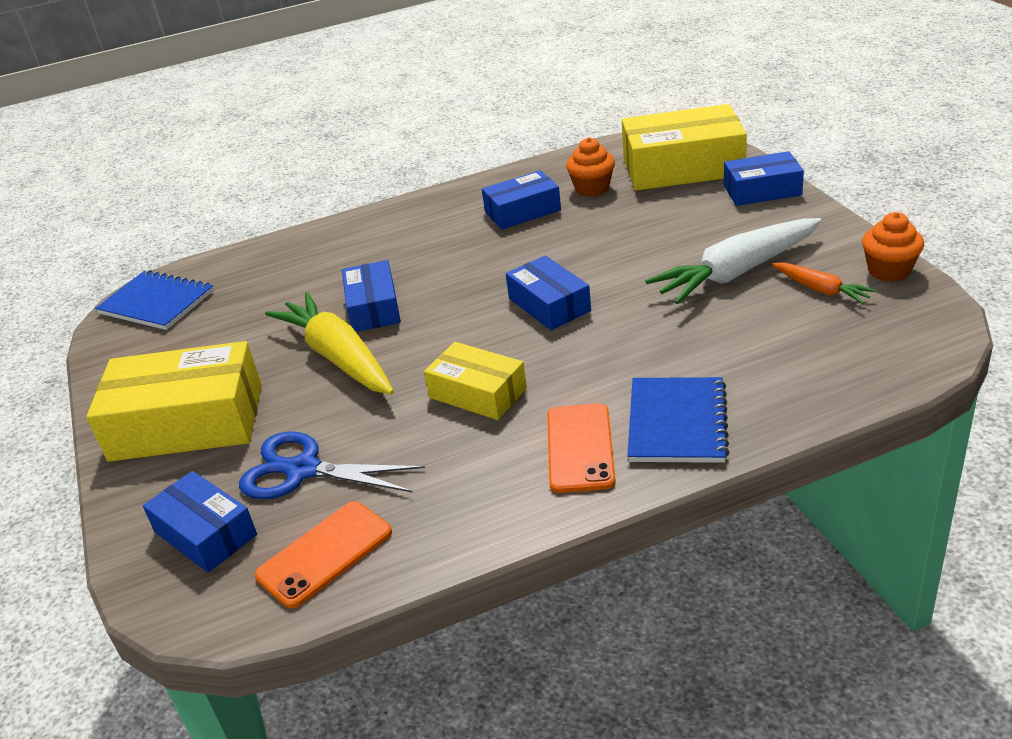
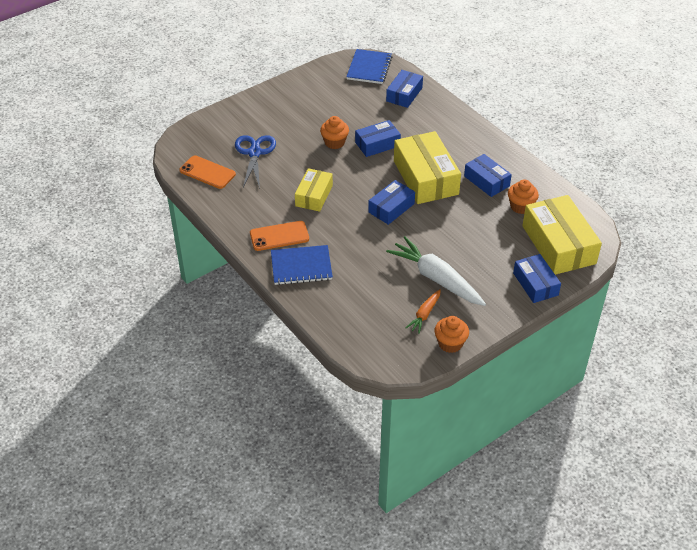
camera: 70 degrees right, 10 degrees up
yellow box [86,341,262,462] -> yellow box moved to [394,131,461,204]
blue box [143,471,257,573] -> blue box moved to [386,70,423,108]
yellow carrot [265,292,394,394] -> orange cupcake [320,116,349,149]

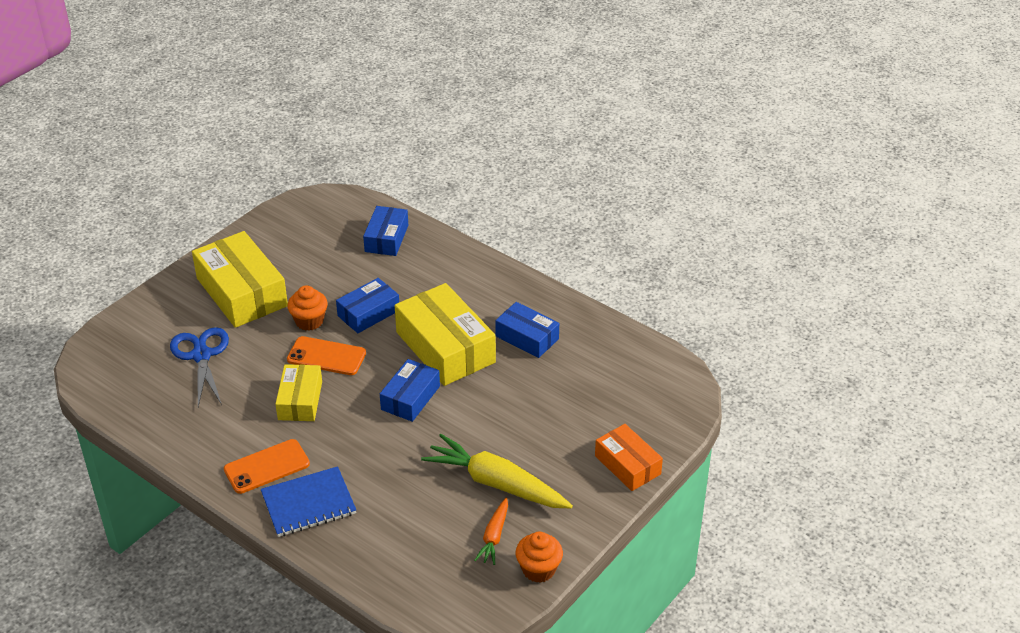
camera: 15 degrees left, 5 degrees down
orange phone [179,155,236,189] -> orange phone moved to [287,336,366,375]
blue notebook [346,49,392,84] -> none
white carrot [386,236,486,306] -> yellow carrot [421,434,573,508]
orange cupcake [508,179,539,214] -> none
blue box [513,254,561,303] -> orange box [595,424,663,491]
yellow box [522,195,602,275] -> yellow box moved to [192,231,288,328]

